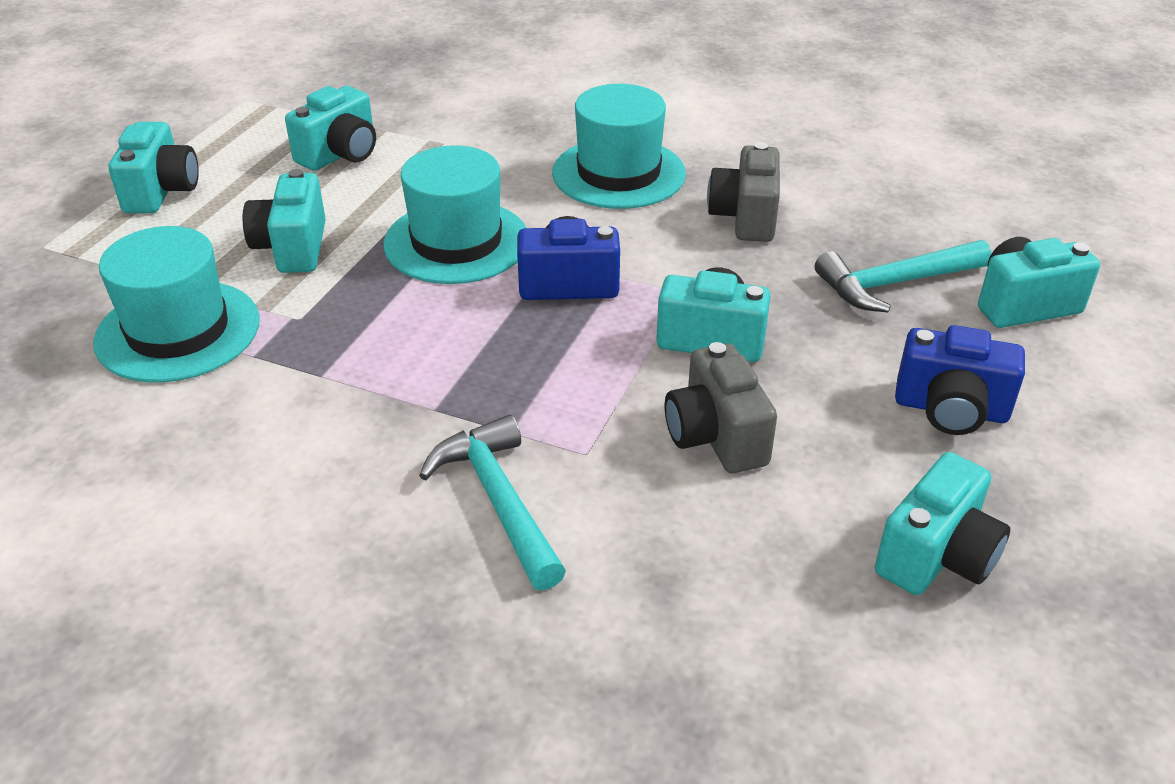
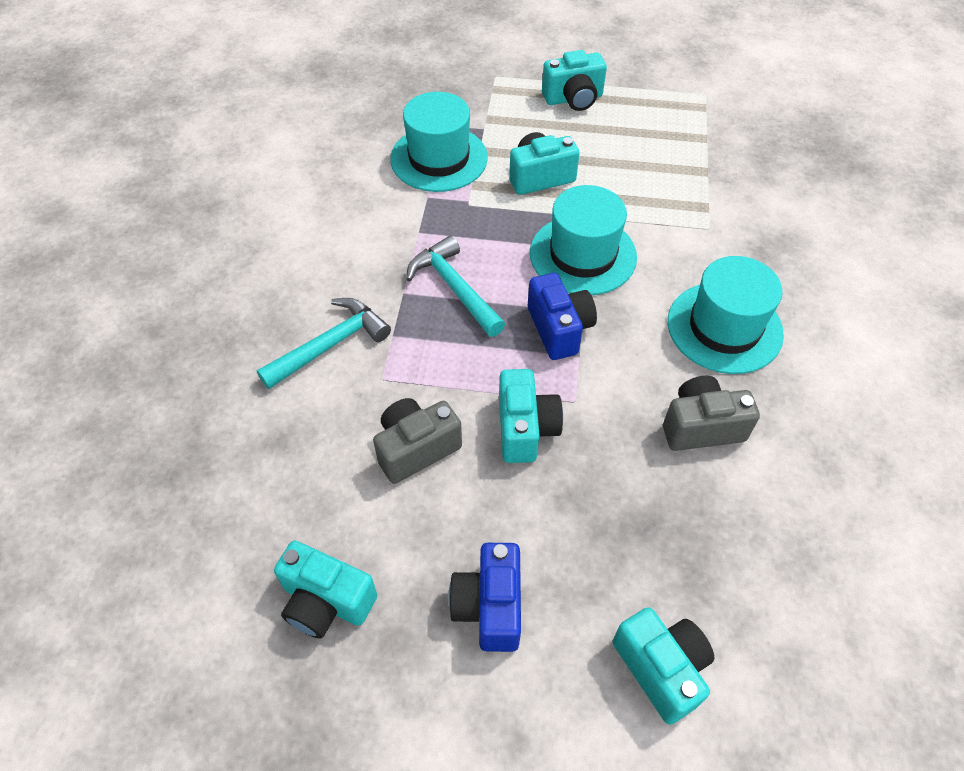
camera: 75 degrees right, 15 degrees up
turquoise camera [285,86,376,171] -> none
turquoise hammer [815,240,991,313] -> turquoise hammer moved to [406,235,505,337]

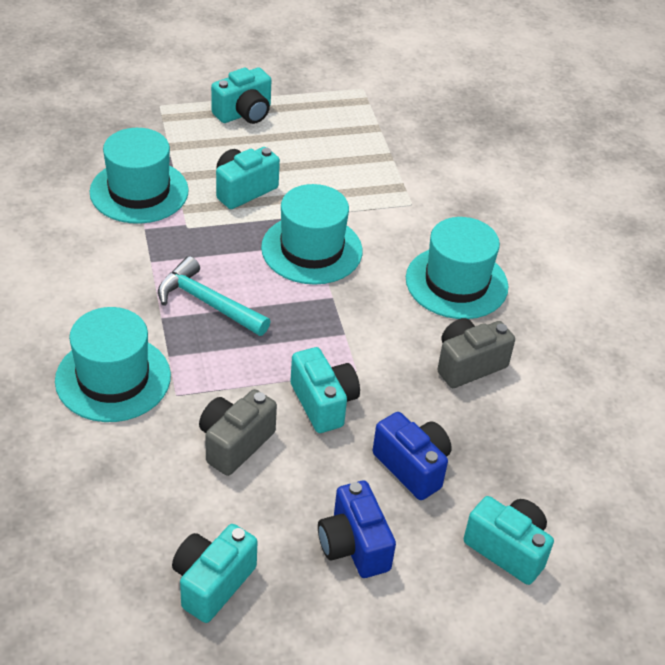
camera: 25 degrees left, 10 degrees down
turquoise hammer [257,298,391,389] -> turquoise hat [55,307,171,422]
turquoise camera [274,540,377,639] -> turquoise camera turned 120 degrees clockwise [172,524,257,623]
blue camera [528,273,597,360] -> blue camera moved to [373,412,452,500]

